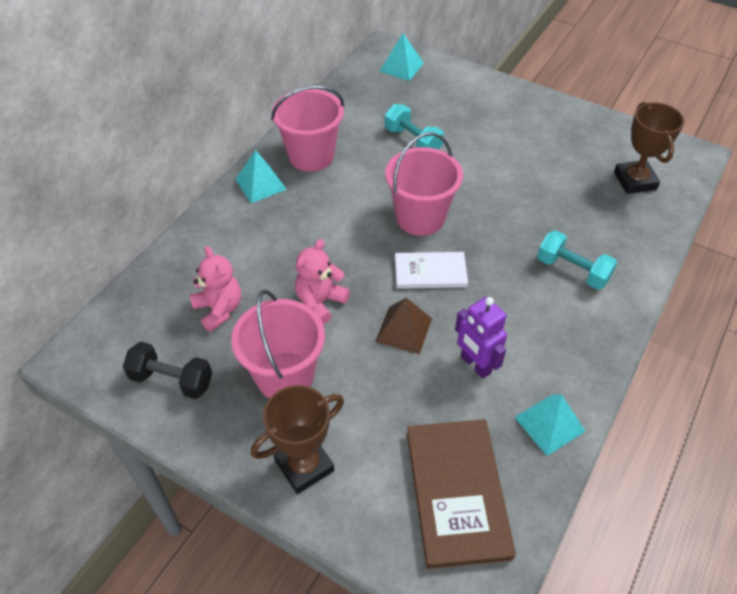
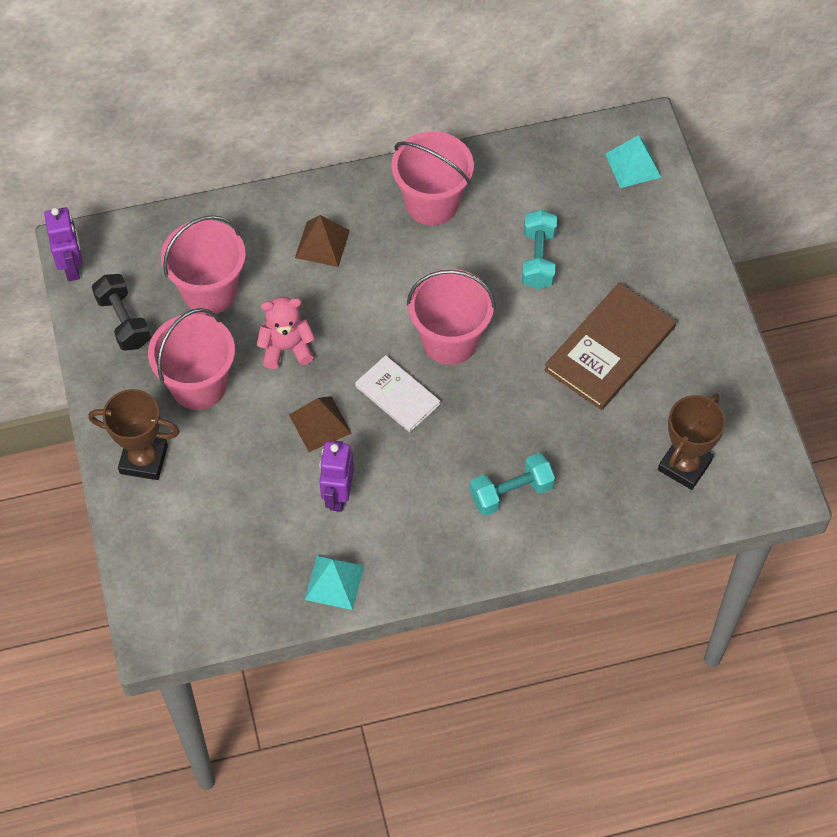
camera: 45 degrees right, 10 degrees up
pink teddy bear [190,246,241,332] -> pink bucket [161,215,246,315]
turquoise pyramid [235,150,287,203] -> none
brown book [407,419,516,569] -> brown book moved to [544,282,676,410]
turquoise dumbbell [537,230,617,290] -> turquoise dumbbell turned 75 degrees clockwise [470,453,555,516]
none -> purple robot [44,207,83,281]
none -> brown pyramid [295,215,350,267]

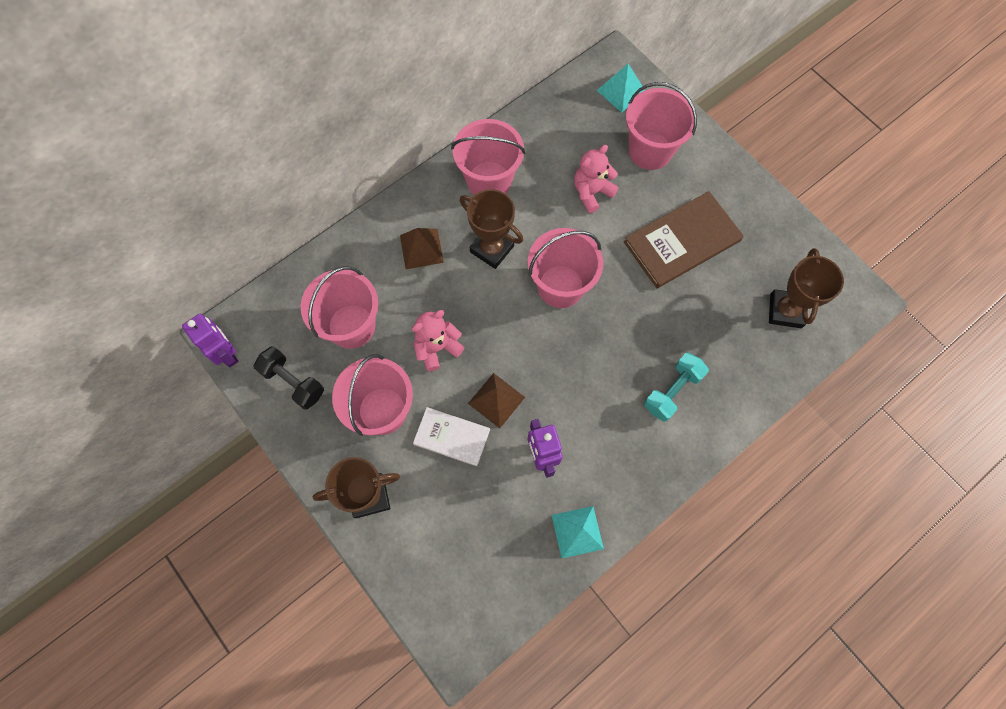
camera: 25 degrees left, 10 degrees up
white book [355,355,440,432] -> white book moved to [413,407,490,466]
turquoise dumbbell [522,210,557,289] -> pink teddy bear [574,145,619,213]
brown book [544,282,676,410] -> brown book turned 45 degrees clockwise [624,191,744,288]
none -> brown trophy [460,189,523,269]
none -> pink bucket [626,82,697,170]

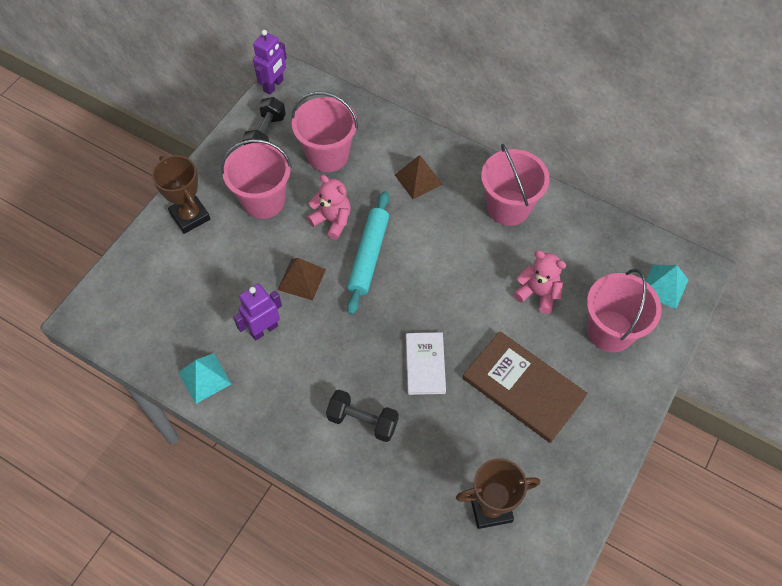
camera: 70 degrees right, 10 degrees down
white book [413,407,490,466] -> white book moved to [406,332,446,395]
brown trophy [460,189,523,269] -> none
pink bucket [528,228,603,308] -> none
turquoise dumbbell [644,353,709,422] -> black dumbbell [326,390,399,442]
none -> turquoise rolling pin [347,191,389,315]

